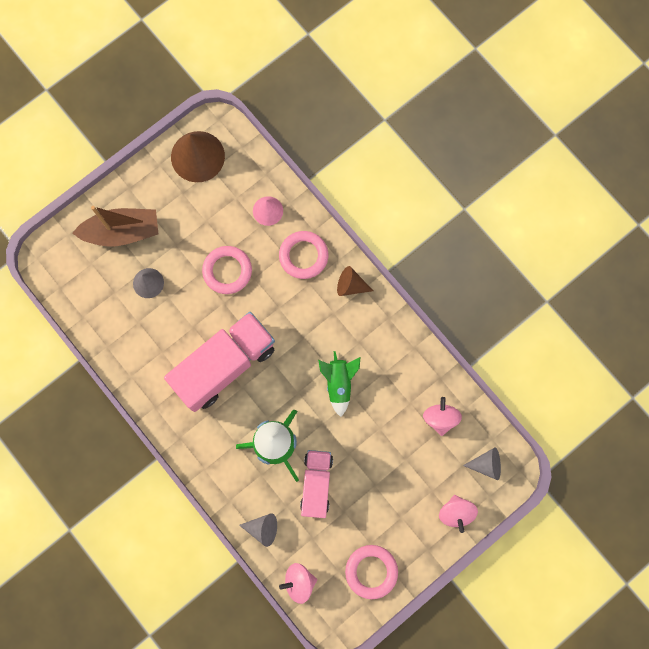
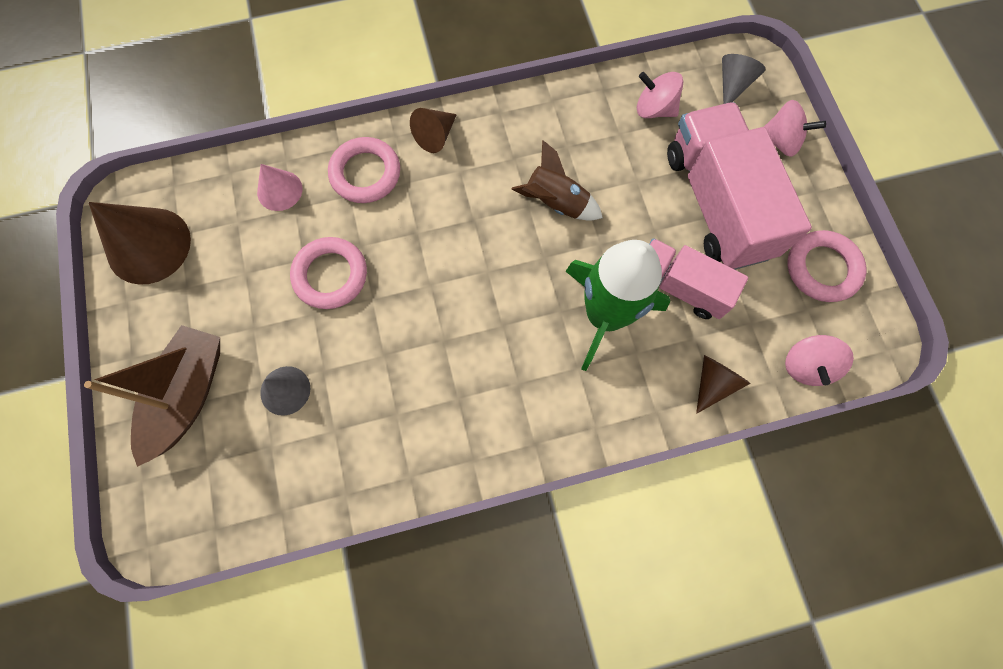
camera: 65 degrees left, 5 degrees down
pink truck [164,312,275,412] -> pink truck moved to [667,102,812,270]
grey cone [239,513,277,547] -> brown cone [696,355,751,414]
green rocket [318,351,360,417] -> brown rocket [511,140,603,221]

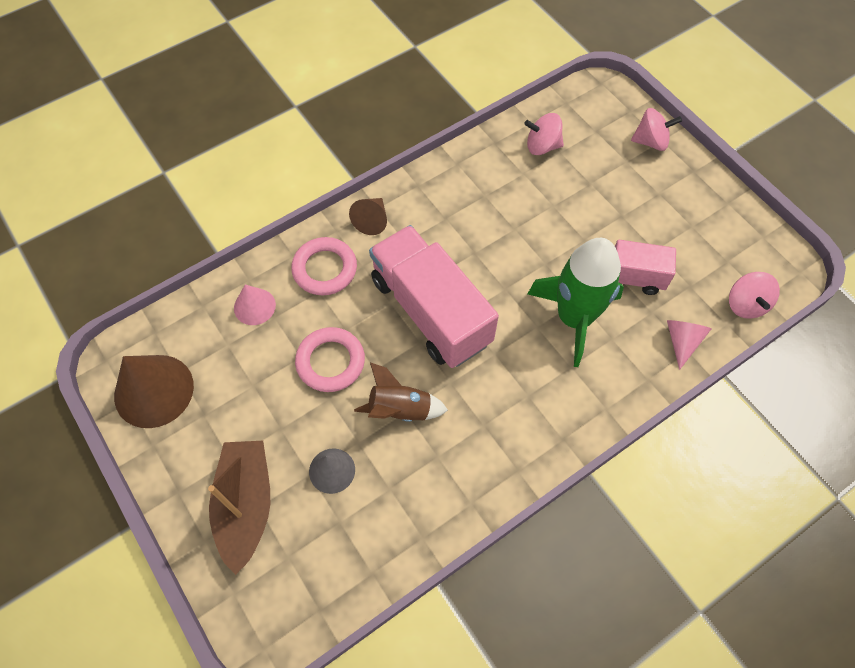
camera: 20 degrees left, 10 degrees down
brown rocket [511,140,603,221] -> brown rocket moved to [354,362,448,422]
pink truck [667,102,812,270] -> pink truck moved to [369,225,499,368]
brown cone [696,355,751,414] -> pink cone [667,320,712,370]
grey cone [722,54,766,104] -> none
pink ring [788,230,867,302] -> none

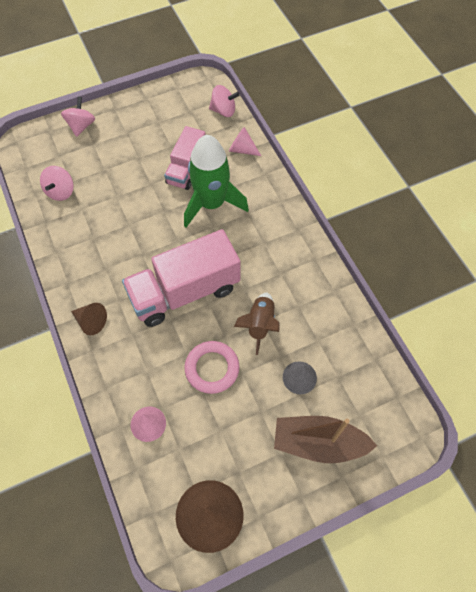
camera: 80 degrees left, 0 degrees up
pink ring [291,237,357,295] -> none

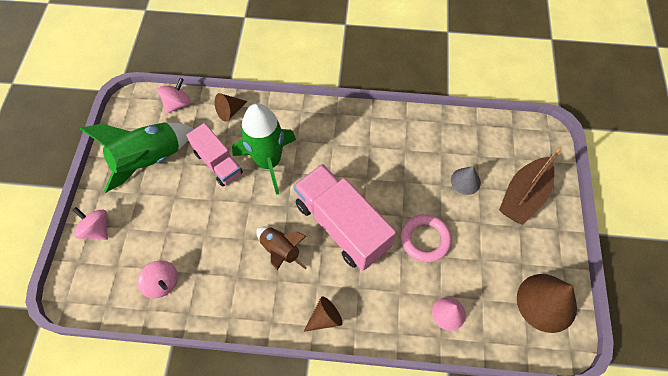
camera: 60 degrees left, 0 degrees up
pink truck [122,229,241,327] -> pink truck turned 135 degrees clockwise [294,164,396,271]
pink cone [229,127,261,156] -> brown cone [215,93,248,122]
brown rocket [234,293,280,355] -> brown rocket moved to [256,227,307,270]
none -> green rocket [80,122,194,193]

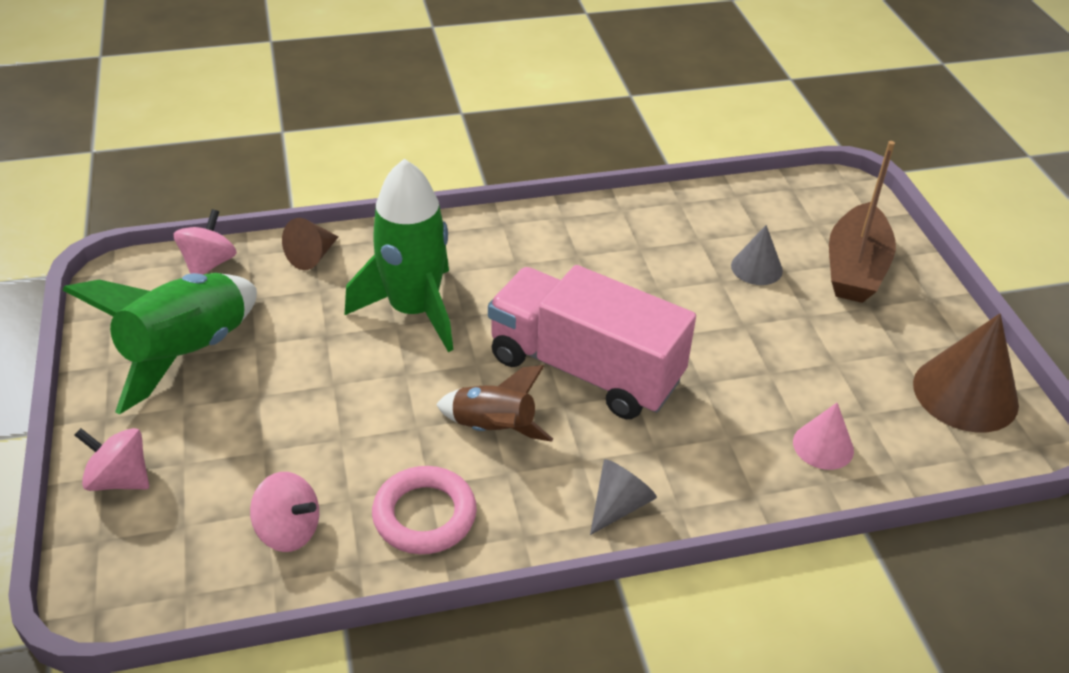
camera: 20 degrees left, 20 degrees down
pink truck [186,123,243,187] -> none
brown cone [304,296,342,332] -> grey cone [590,459,657,535]
pink ring [401,214,452,262] -> pink ring moved to [372,466,477,554]

